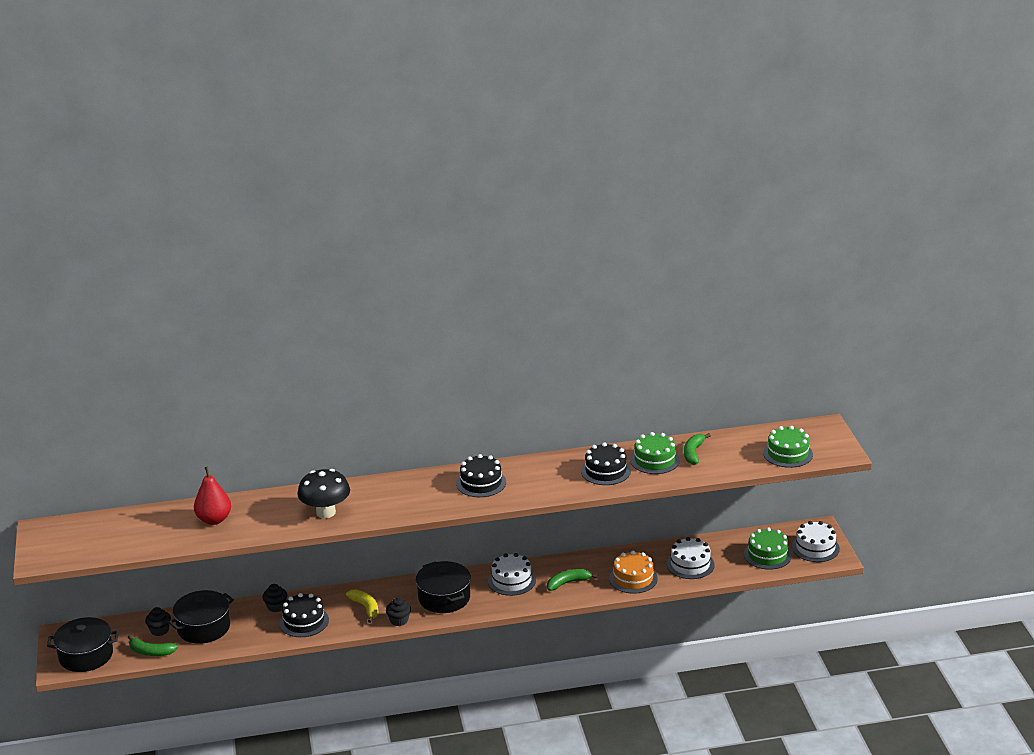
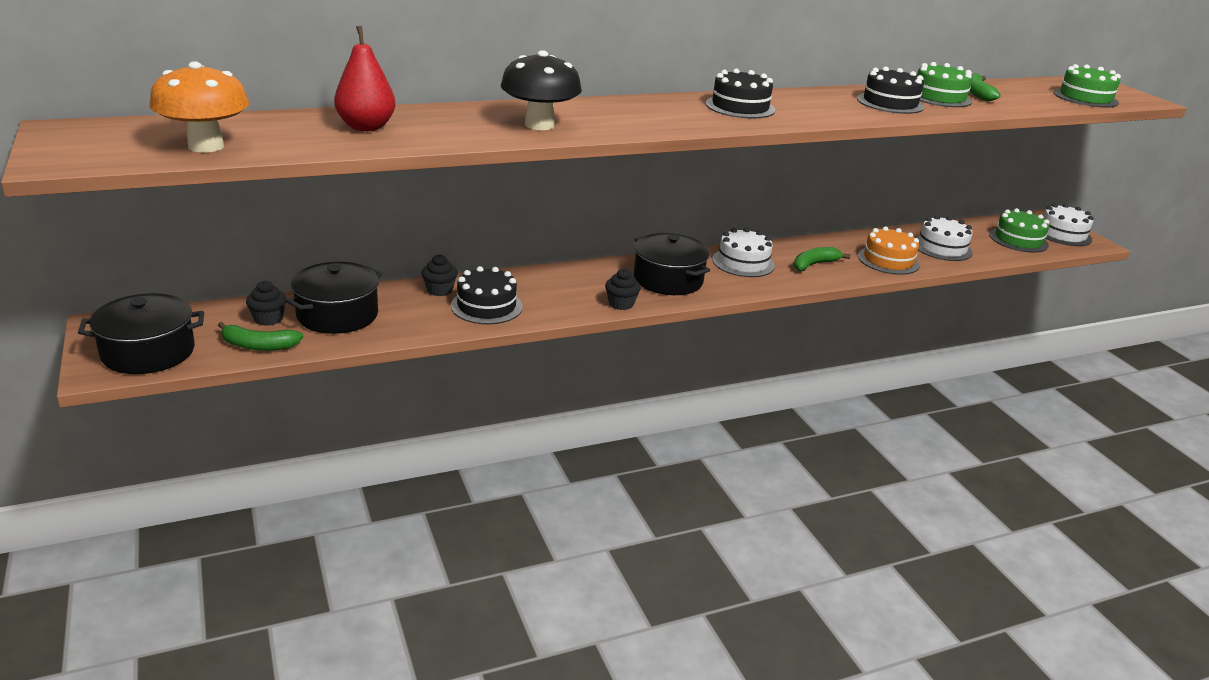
camera: 15 degrees left, 0 degrees up
yellow banana [346,589,379,623] -> none
none -> orange mushroom [150,61,249,153]

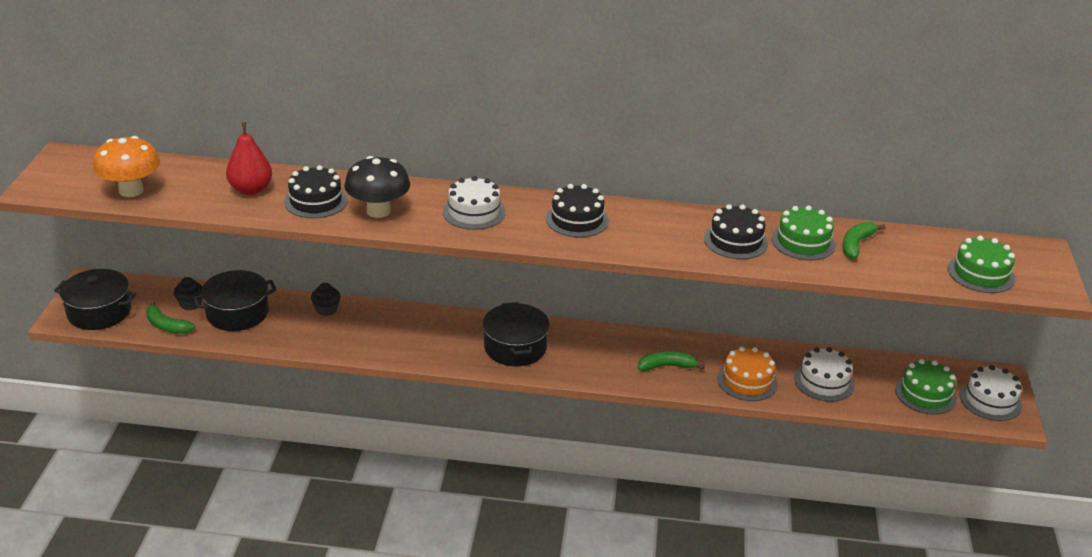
camera: 30 degrees right, 5 degrees up
black cake [451,266,522,324] -> black cake moved to [284,165,347,218]
black cupcake [605,268,641,310] -> none
white cake [712,228,775,277] -> white cake moved to [443,176,506,230]

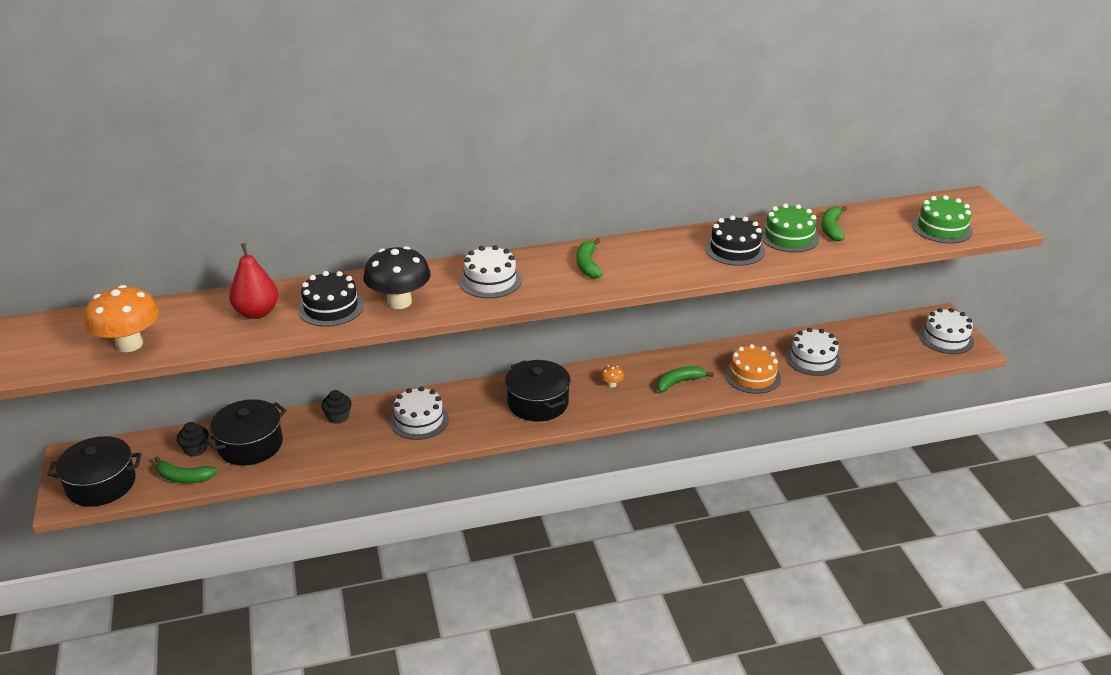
camera: 20 degrees left, 0 degrees up
black cake [546,184,609,237] -> green banana [576,239,602,279]
green cake [895,359,957,415] -> none
none -> white cake [390,386,449,440]
none -> orange mushroom [600,365,624,388]

